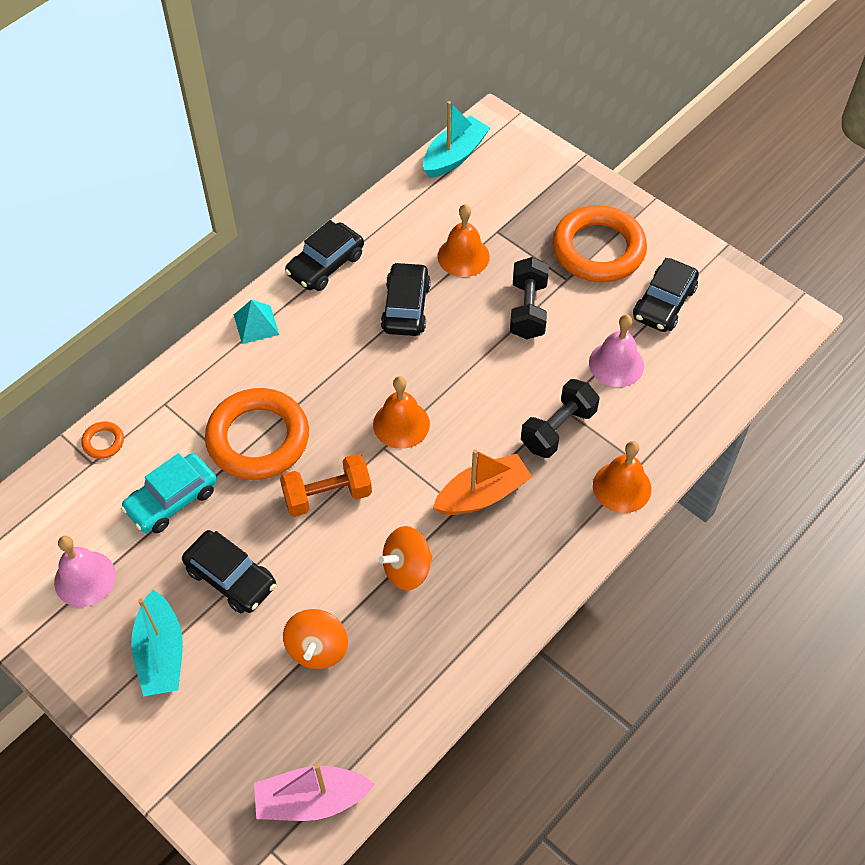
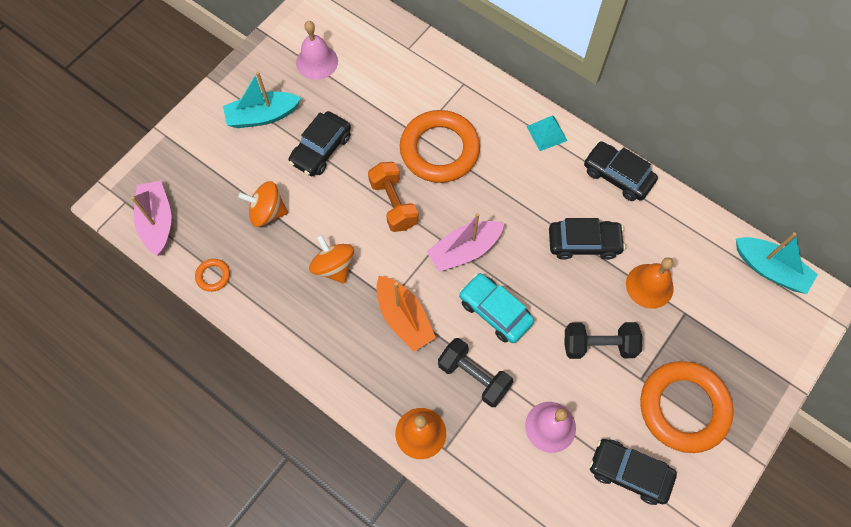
camera: 85 degrees right, 10 degrees up
orange ring [81,422,124,459] -> orange ring moved to [195,259,230,292]
turquoise car [121,453,217,533] -> turquoise car moved to [459,273,534,343]
orange bell [373,376,430,449] -> pink boat [426,213,504,272]

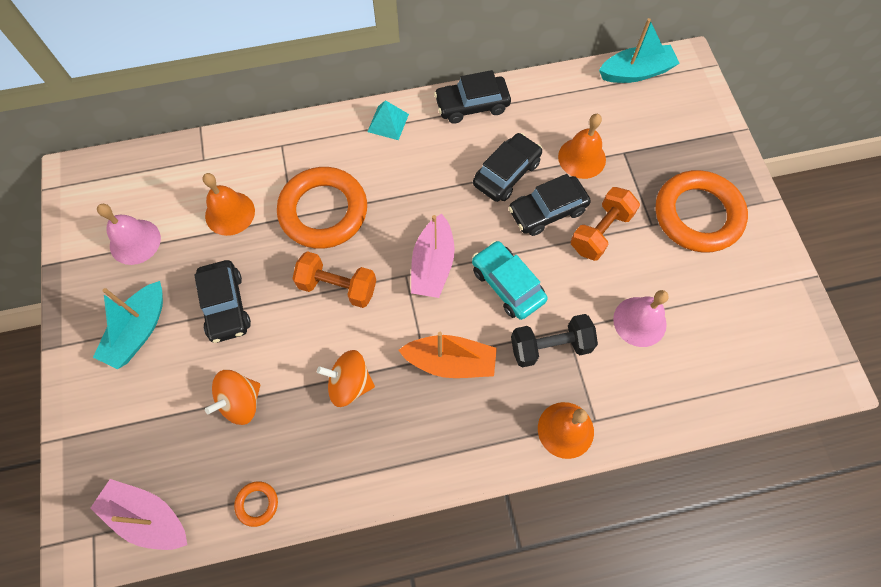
camera: 50 degrees left, 0 degrees up
turquoise car [459,273,534,343] -> turquoise car turned 60 degrees clockwise [472,241,548,320]
black dumbbell [564,322,642,359] -> orange dumbbell [570,187,640,261]
black car [589,439,677,505] -> black car moved to [509,174,591,236]
none -> orange bell [202,173,255,236]

